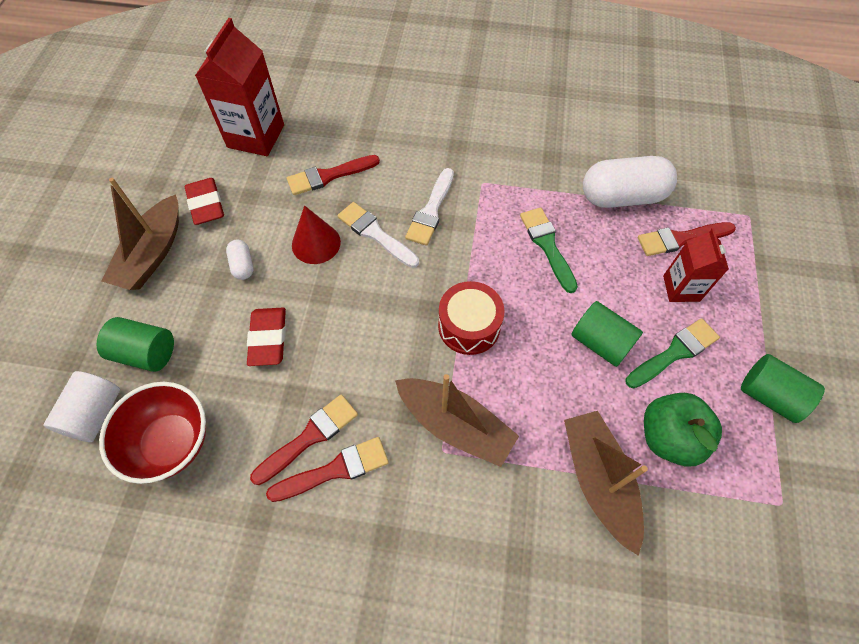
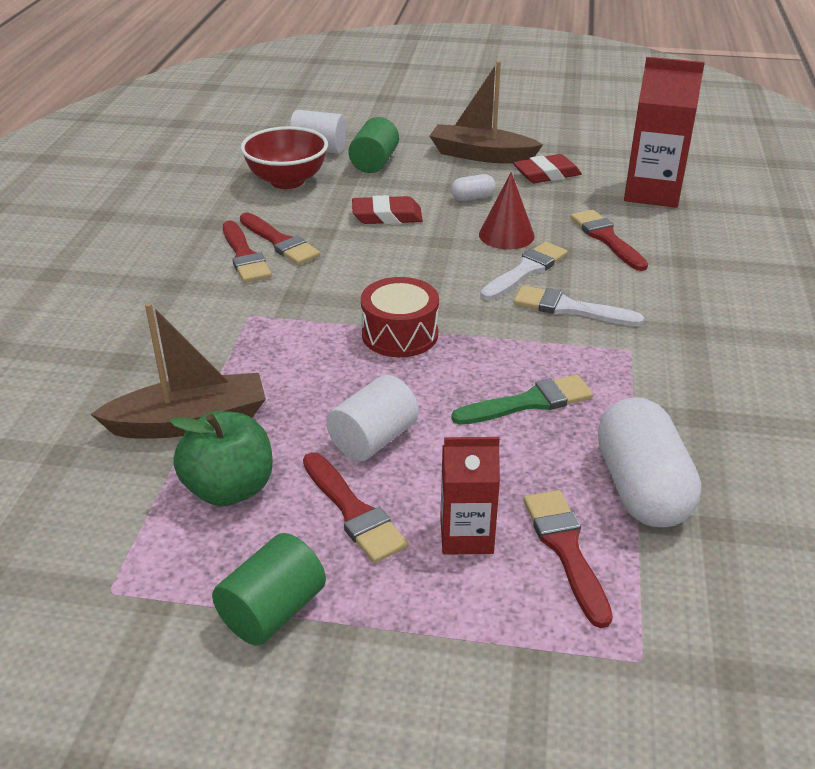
camera: 90 degrees right, 25 degrees down
brown boat [395,374,519,467] -> none
green cylinder [571,301,643,367] -> white cylinder [326,375,419,462]
green brush [625,318,720,388] -> red brush [303,452,408,563]

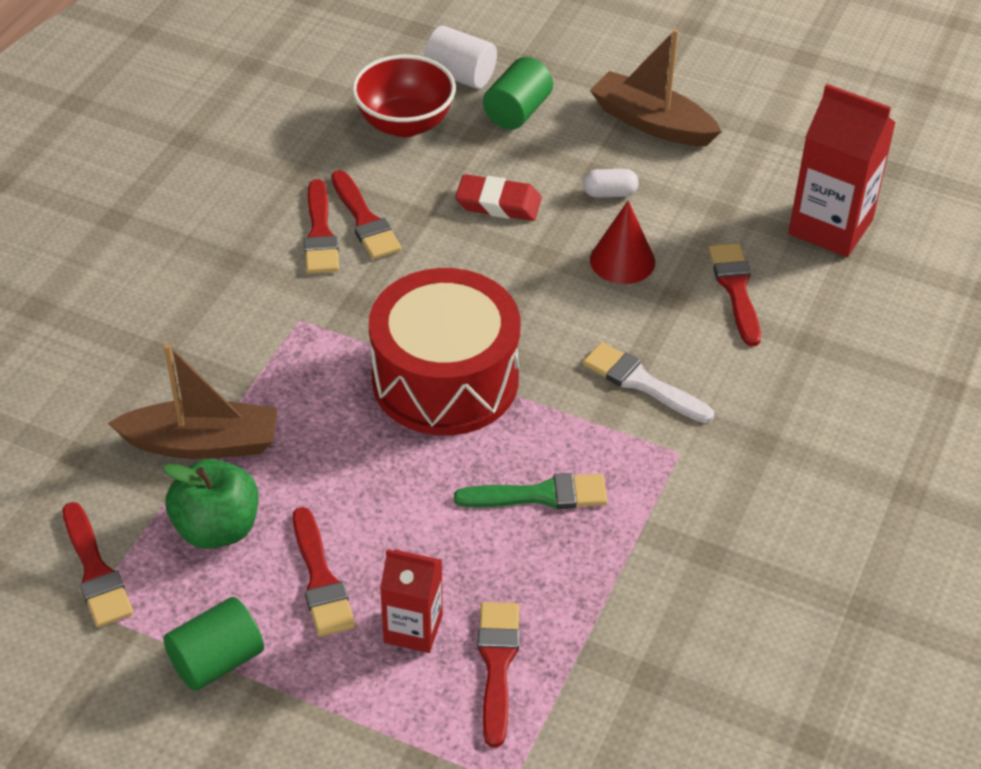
camera: 15 degrees right, 10 degrees up
white cylinder [326,375,419,462] -> none
red drum [361,277,439,357] -> red drum [369,268,520,436], size x1.78
white brush [480,241,568,300] -> none
red eraser [513,154,582,183] -> none
white capsule [598,397,701,527] -> none
none -> red brush [63,502,133,627]

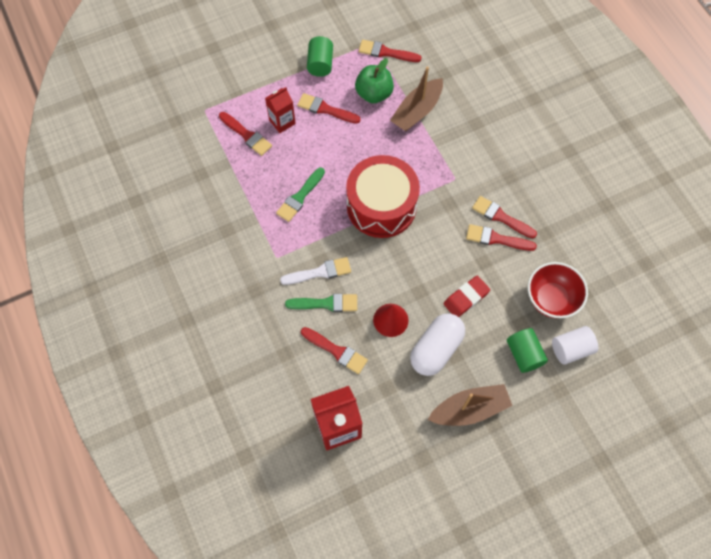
camera: 130 degrees right, 20 degrees up
white capsule [583,169,639,198] -> white capsule [410,313,465,376], size x2.19
none -> green brush [285,294,357,312]

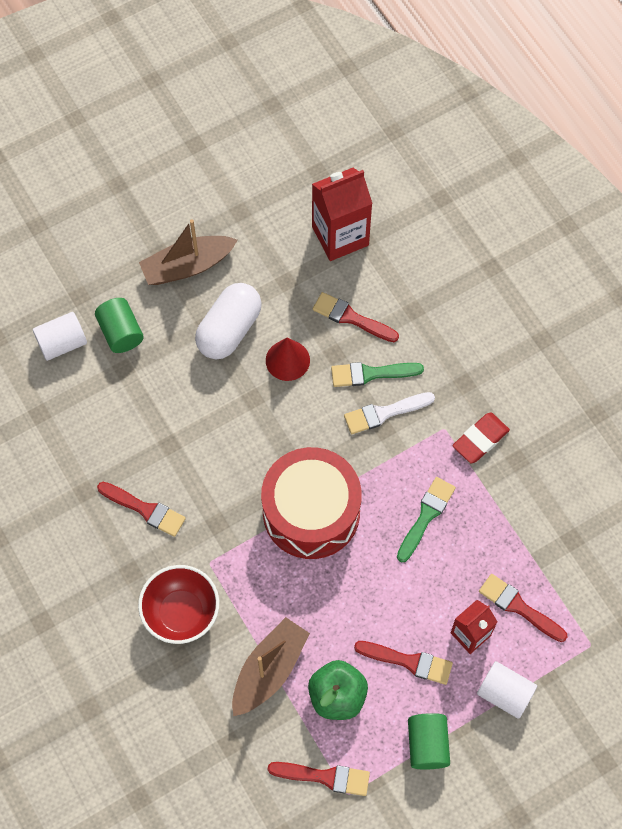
camera: 175 degrees right, 0 degrees up
red eraser [443,276,490,317] -> red eraser moved to [452,412,510,464]
red brush [466,224,537,251] -> none
red bowl [528,262,588,319] -> red bowl moved to [138,565,219,644]
none -> white cylinder [477,661,537,719]

